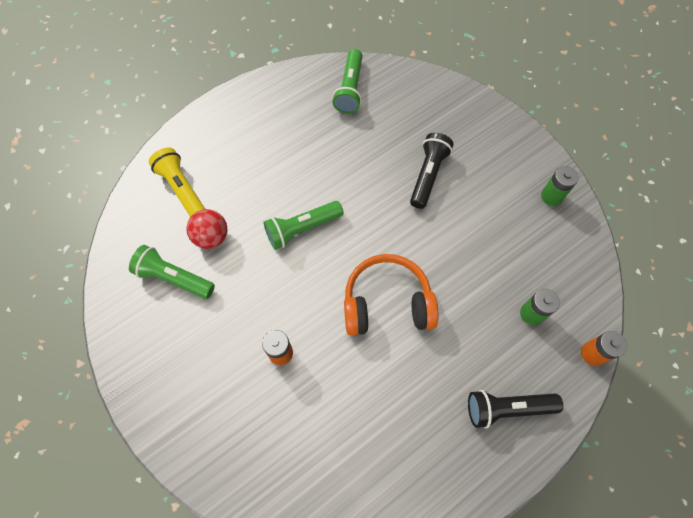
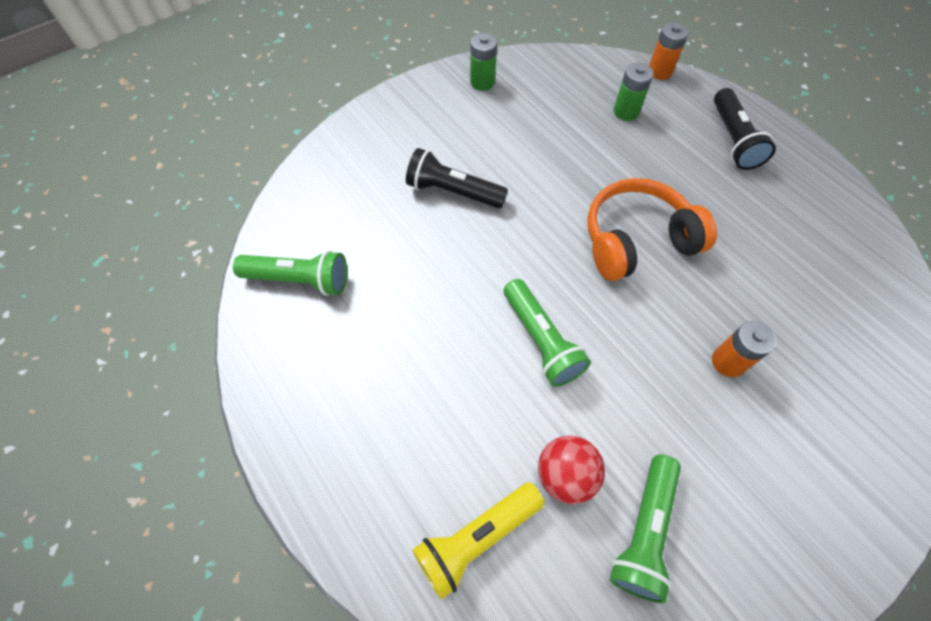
camera: 90 degrees left, 5 degrees down
orange headphones [344,254,439,336] -> orange headphones turned 75 degrees clockwise [587,178,717,281]

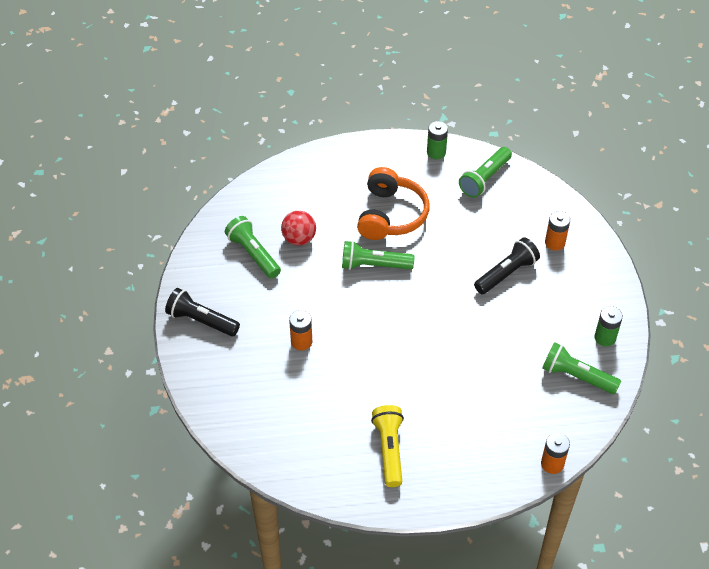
camera: 120 degrees right, 10 degrees down
yellow flashlight [412,482,545,600] -> yellow flashlight moved to [371,405,404,487]
orange headphones [587,178,717,281] -> orange headphones moved to [357,167,429,240]
green battery [614,63,654,121] -> green battery moved to [427,121,448,159]
black flashlight [714,88,776,170] -> black flashlight moved to [165,288,240,336]
none -> green flashlight [542,342,621,394]
none -> orange battery [545,211,570,251]

